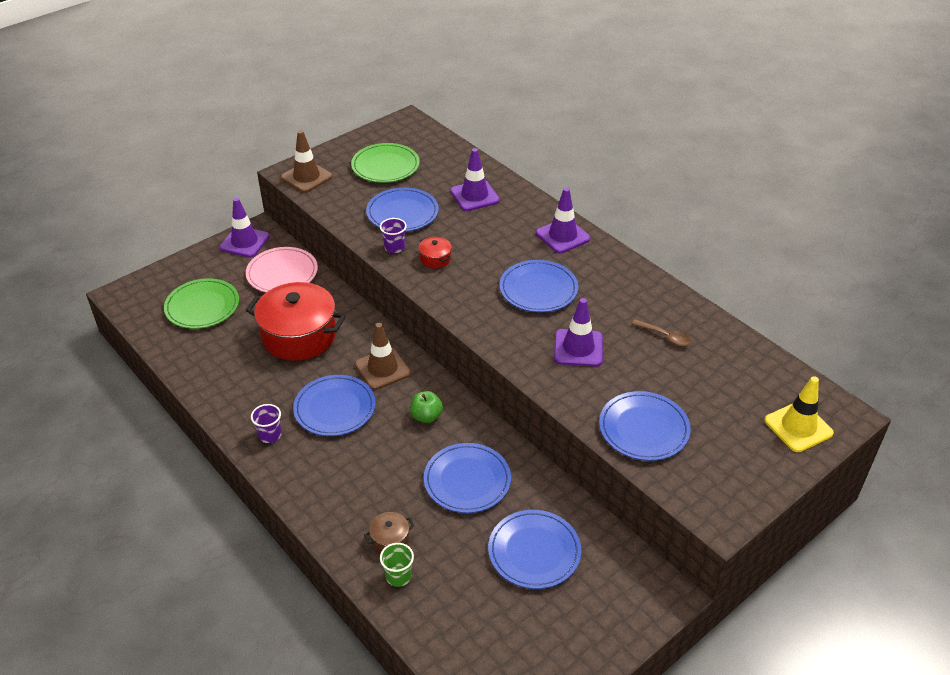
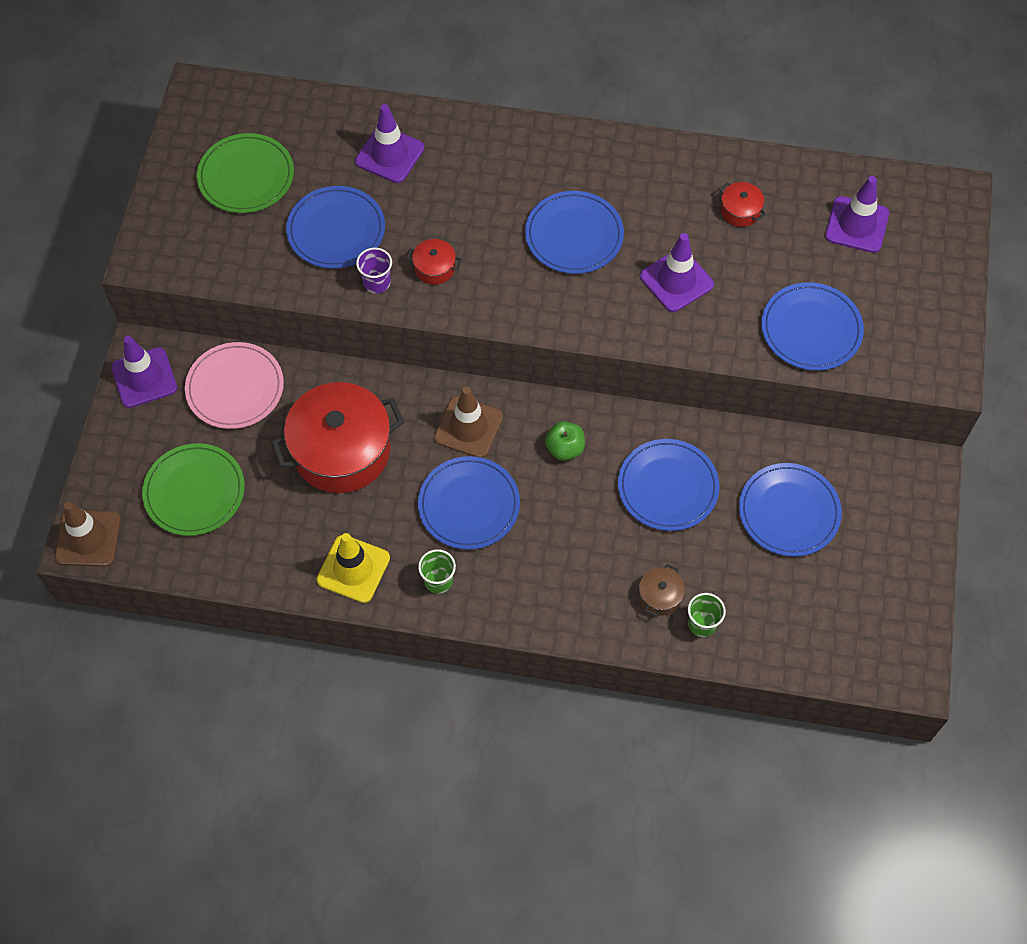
camera: 40 degrees left, 20 degrees up
purple cup [251,404,282,443] -> green cup [418,549,456,594]
brown traffic cone [281,130,333,193] -> brown traffic cone moved to [55,501,121,567]
purple traffic cone [536,188,590,253] -> purple traffic cone moved to [825,176,889,253]
brown spoon [632,319,691,346] -> red pot [719,182,766,227]
yellow traffic cone [765,376,834,452] -> yellow traffic cone moved to [317,533,390,603]

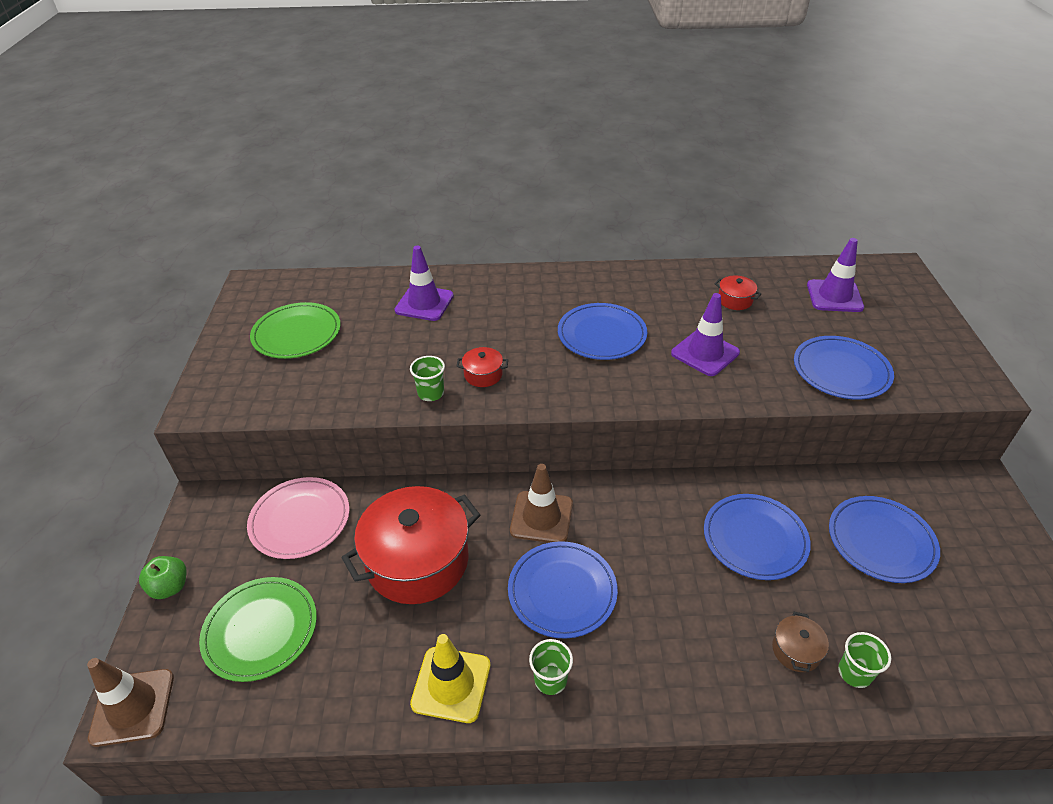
camera: 10 degrees left, 20 degrees down
purple traffic cone [111,336,177,408] -> none
blue plate [286,186,385,269] -> none
purple cup [356,248,392,293] -> green cup [410,356,445,401]
green apple [545,421,585,461] -> green apple moved to [139,556,187,599]

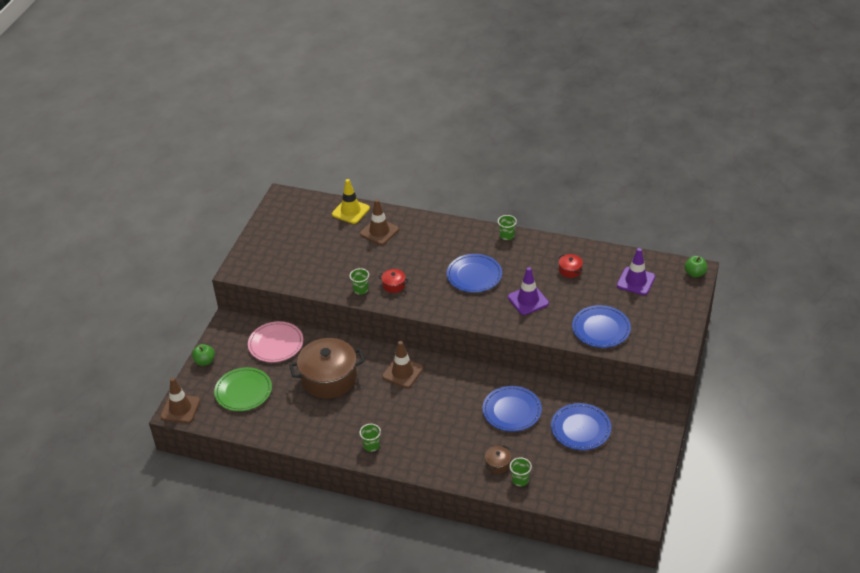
camera: 20 degrees right, 0 degrees up
green plate [250,302,341,359] -> none
red pot [341,486,480,604] -> brown pot [289,338,365,398]
purple traffic cone [395,246,454,321] -> brown traffic cone [360,199,399,245]
yellow traffic cone [410,634,490,723] -> yellow traffic cone moved to [332,179,370,224]
blue plate [508,541,618,639] -> none
none -> green cup [498,215,517,240]
none -> green apple [685,256,707,277]

